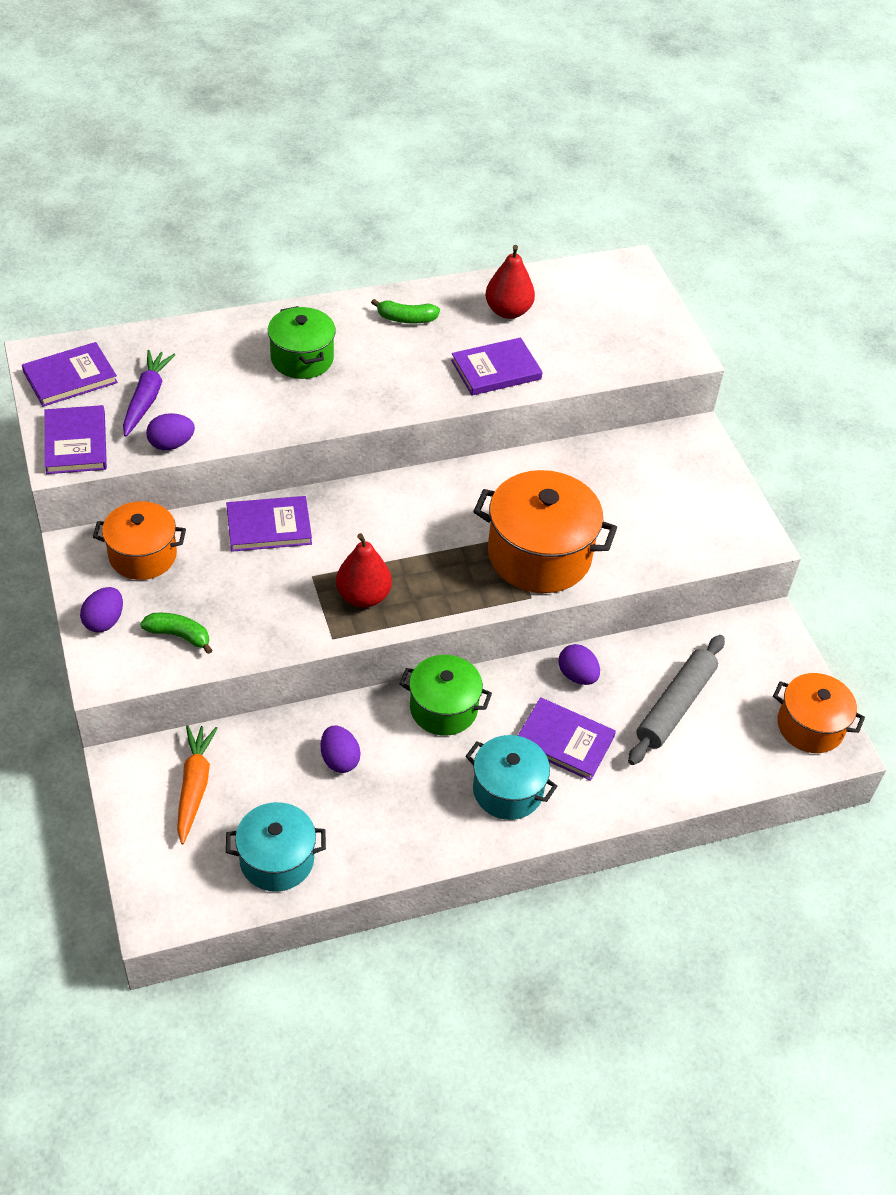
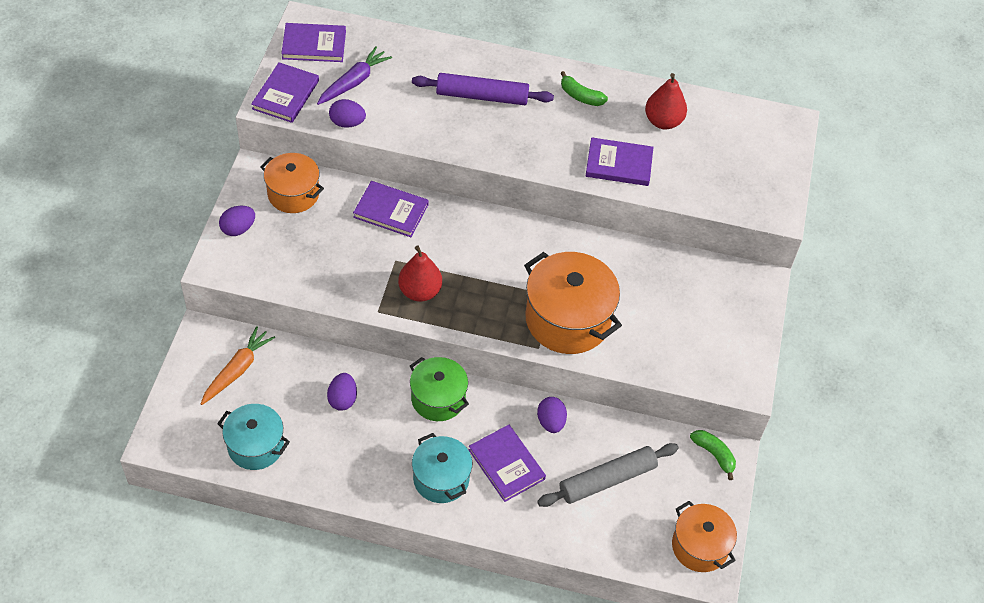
camera: 30 degrees right, 5 degrees up
green banana [140,613,212,654] -> green banana moved to [690,430,736,480]
green pot [268,306,336,379] -> purple rolling pin [412,73,554,105]

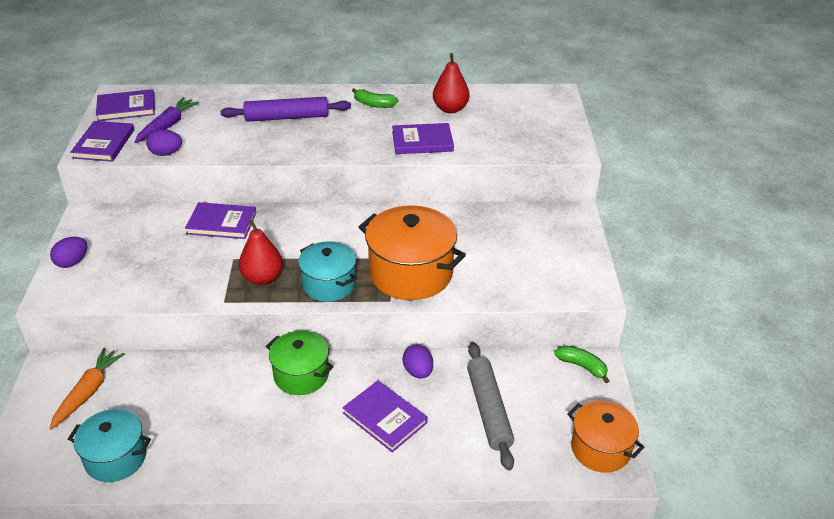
camera: 10 degrees left, 15 degrees down
orange pot [260,153,324,213] -> none
purple egg [327,373,357,411] -> none
turquoise pot [412,433,472,503] -> turquoise pot moved to [298,241,356,302]
grey rolling pin [537,443,678,507] -> grey rolling pin turned 60 degrees counterclockwise [467,342,514,470]

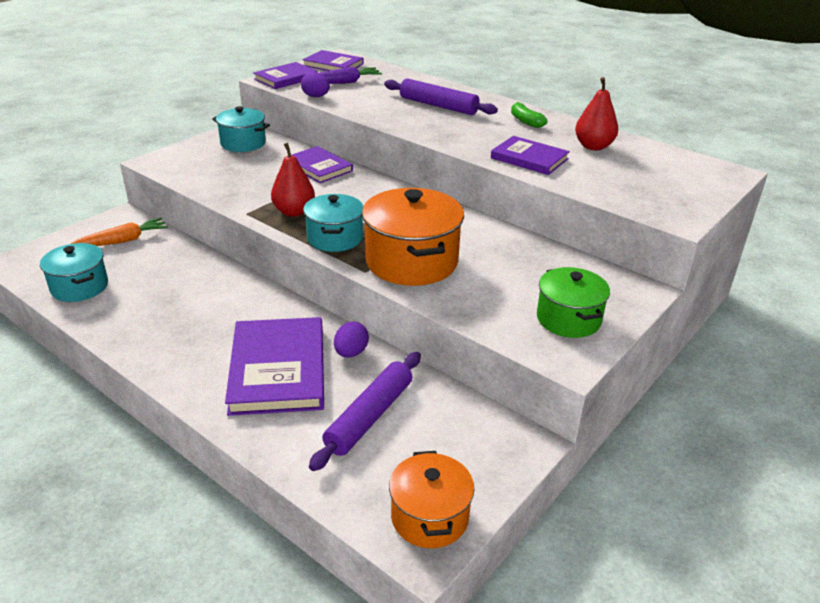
camera: 40 degrees right, 5 degrees down
purple egg [50,237,87,268] -> none
green pot [266,331,334,395] -> green pot moved to [537,267,610,338]
purple book [342,380,428,452] -> purple book [225,317,324,416], size x1.63
grey rolling pin [467,342,514,470] -> purple rolling pin [309,352,421,471]
green banana [555,346,609,383] -> none
none -> turquoise pot [212,106,270,152]

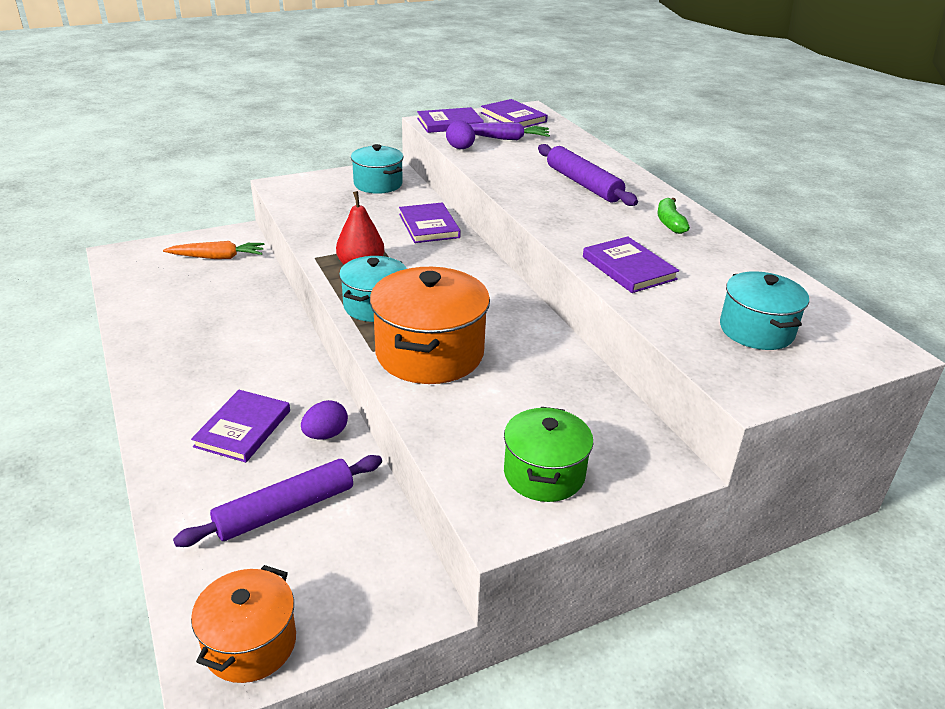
camera: 25 degrees right, 0 degrees up
turquoise pot [40,243,108,302] -> turquoise pot moved to [720,271,809,350]
purple book [225,317,324,416] -> purple book [191,390,290,462], size x0.61
red pear [575,77,618,150] -> none

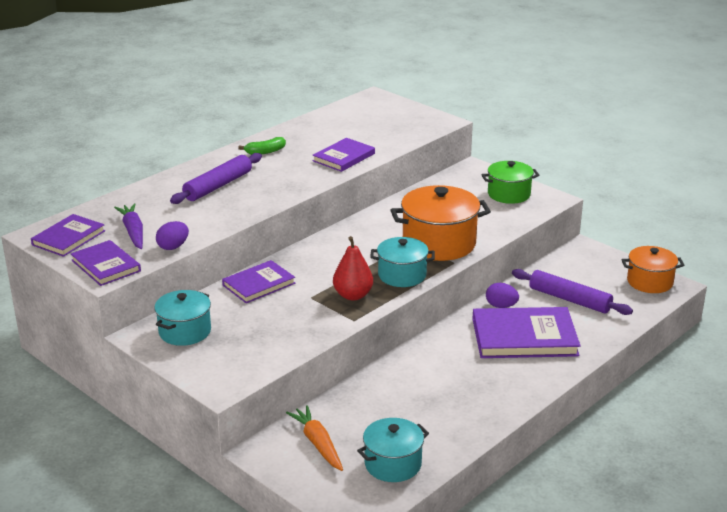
camera: 110 degrees left, 5 degrees down
purple book [191,390,290,462] -> purple book [472,307,581,358], size x1.63
turquoise pot [720,271,809,350] -> turquoise pot moved to [357,418,429,482]

